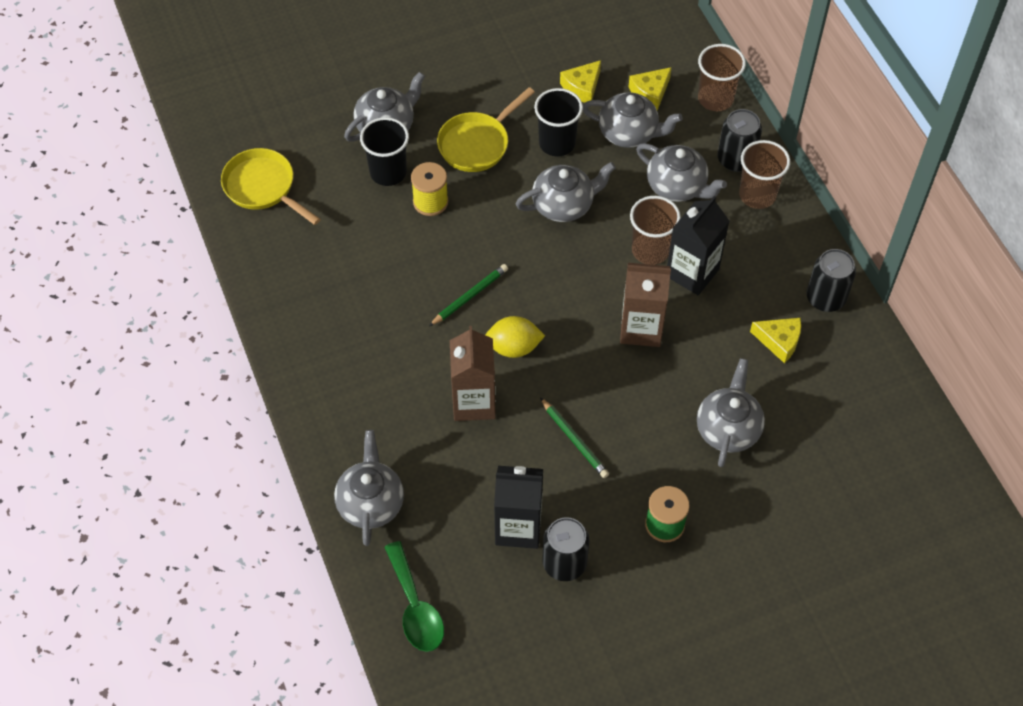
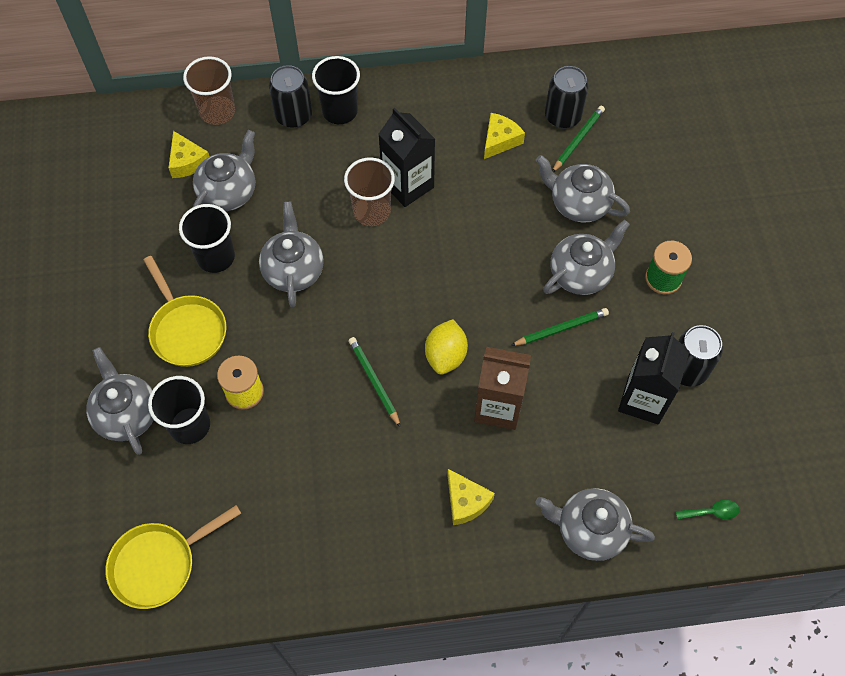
camera: 75 degrees left, 5 degrees up
green spoon [384,541,444,652] -> green spoon [676,500,739,520], size x0.51
yellow cheese [560,60,601,103] -> yellow cheese moved to [447,469,495,525]
brown carton [620,263,671,347] -> none
grey teapot [636,143,727,202] -> grey teapot moved to [543,220,630,295]
brown cup [739,140,790,209] -> black cup [312,56,360,124]
black can [807,249,856,312] -> black can moved to [545,66,589,129]
none -> green pencil [552,106,605,172]

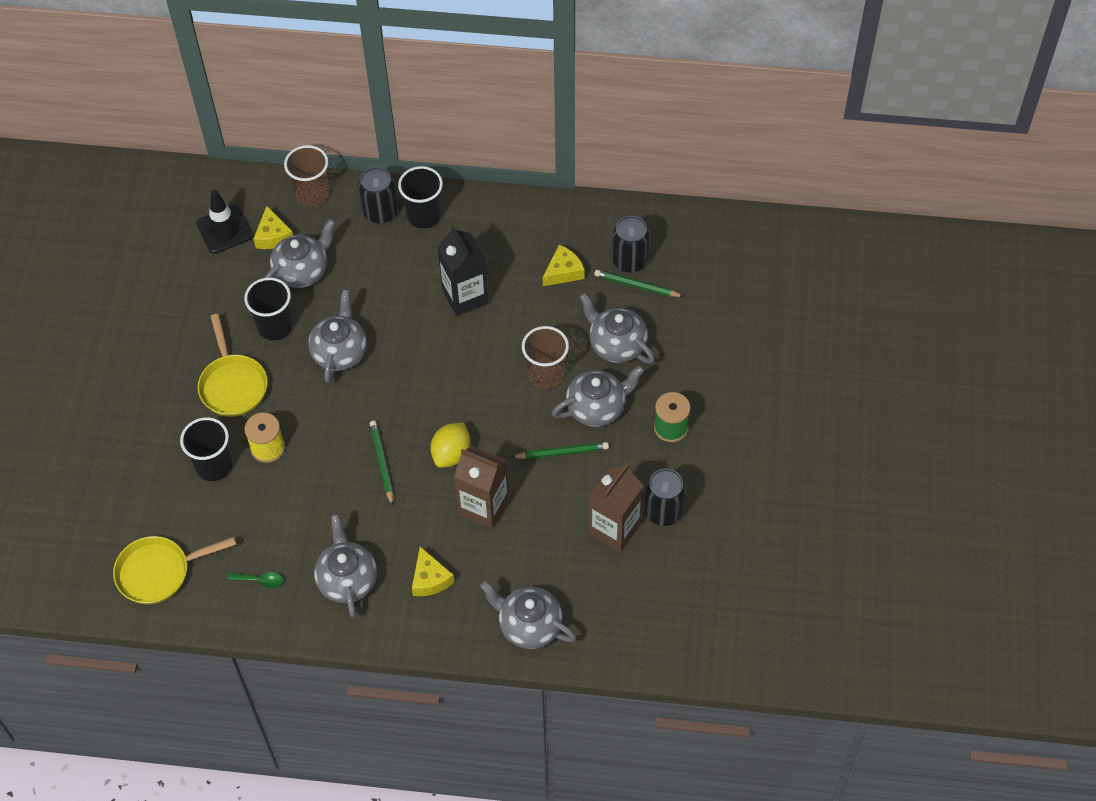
camera: 15 degrees right, 5 degrees down
grey teapot [86,347,154,455] -> grey teapot moved to [314,514,377,618]
brown cup [344,158,395,226] -> brown cup moved to [522,326,569,390]
green pencil [552,106,605,172] -> green pencil turned 120 degrees counterclockwise [594,269,684,297]
black carton [618,332,690,424] -> brown carton [588,464,644,552]
green spoon [676,500,739,520] -> green spoon moved to [228,572,283,588]
none -> black traffic cone [196,190,253,254]

